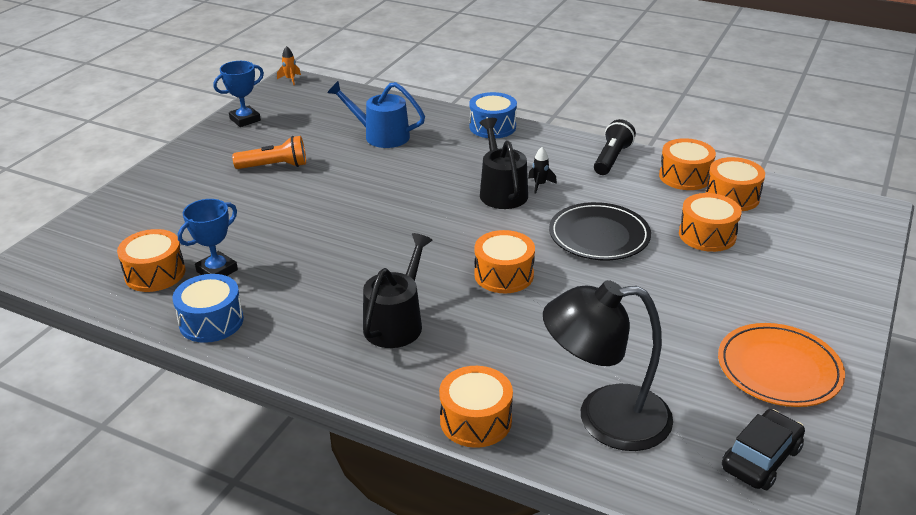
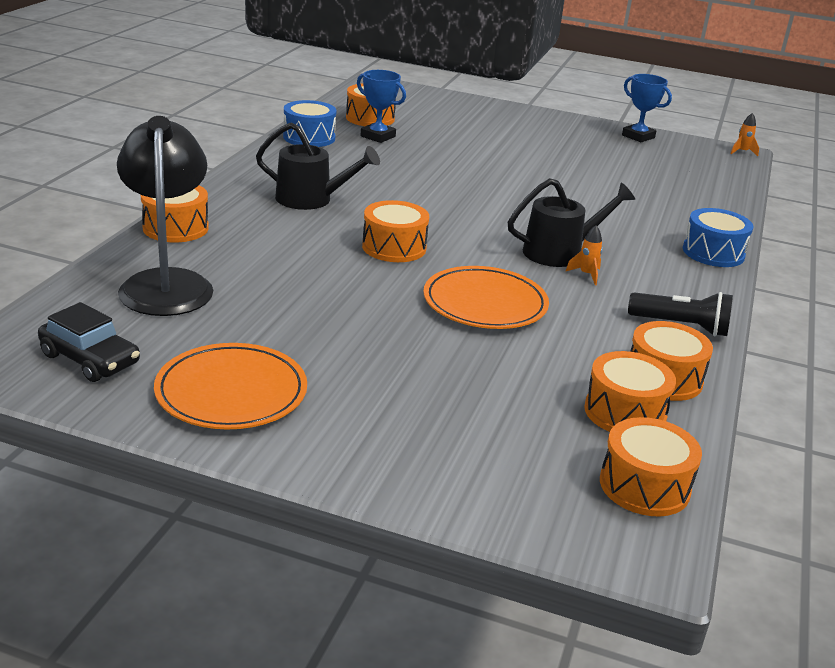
camera: 80 degrees right, 5 degrees down
orange flashlight [232,136,306,169] -> none
blue watering can [327,81,425,148] -> none
black rocket [528,147,557,194] -> orange rocket [565,225,603,285]
black plate [549,202,651,260] -> orange plate [423,266,549,329]
orange drum [679,193,742,252] -> orange drum moved to [600,417,702,516]

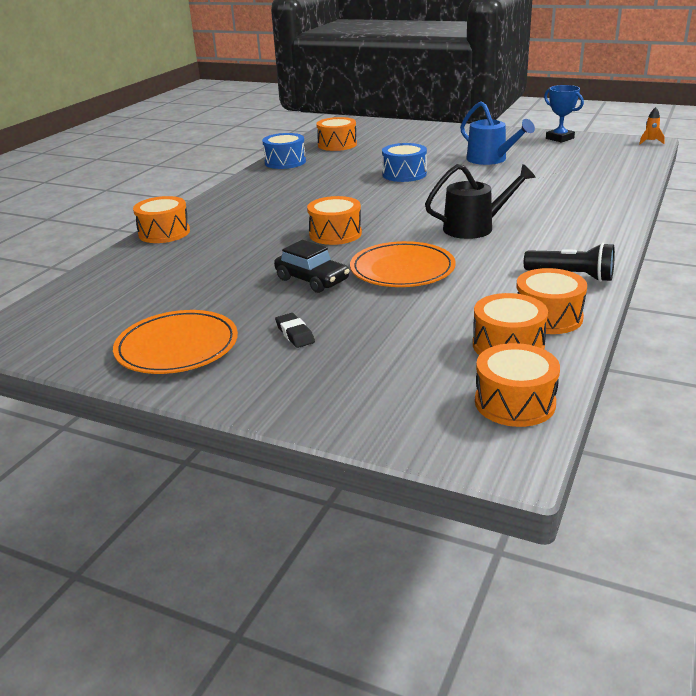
camera: 10 degrees right, 0 degrees up
black car [38,302,140,382] -> black car moved to [274,240,350,293]
black lamp [117,116,213,316] -> none
black watering can [256,122,380,210] -> none
blue trophy [357,70,406,143] -> none
orange rocket [565,225,603,285] -> none
blue drum [683,208,754,267] -> blue drum moved to [382,143,427,182]
none -> black eraser [275,313,315,348]
none -> blue watering can [460,101,535,165]

